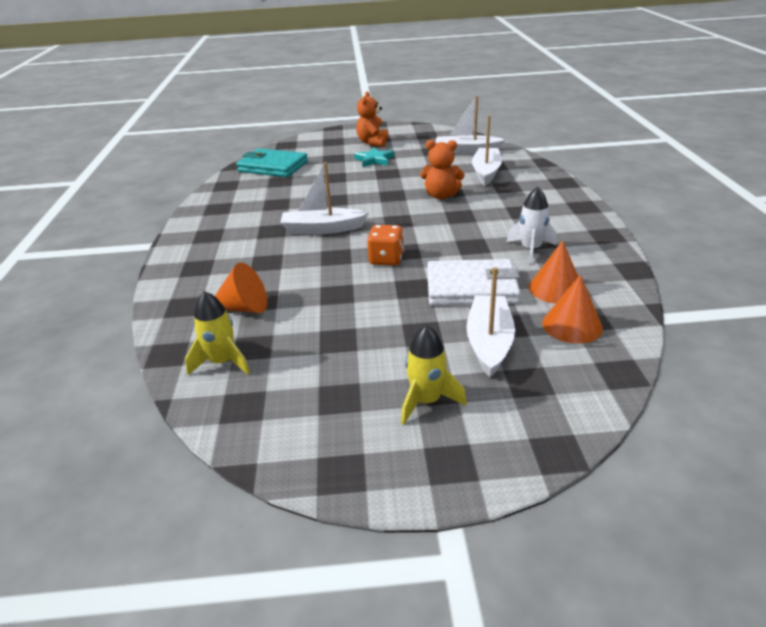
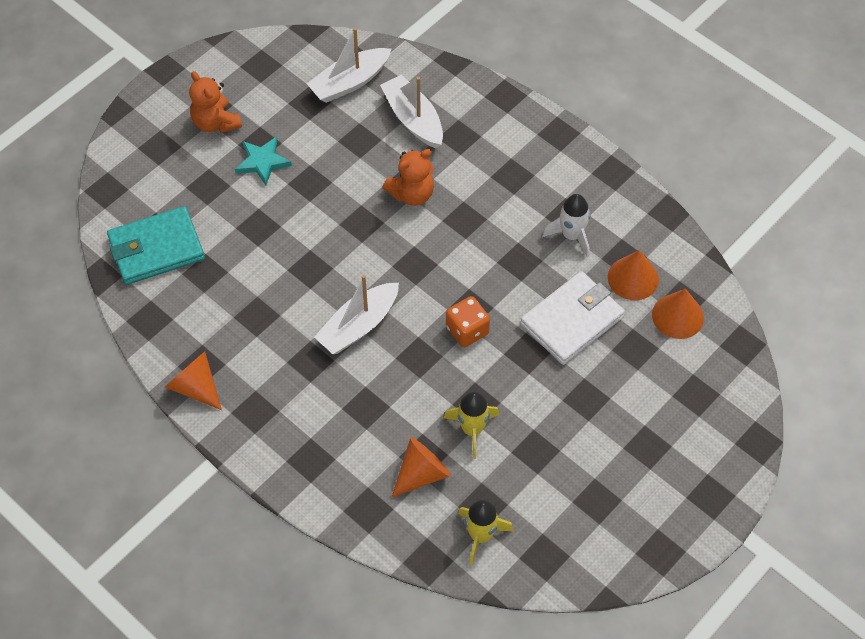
camera: 45 degrees left, 25 degrees up
yellow rocket [401,325,467,425] -> yellow rocket moved to [444,392,499,459]
white boat [466,267,515,377] -> none
none -> orange cone [165,352,222,410]

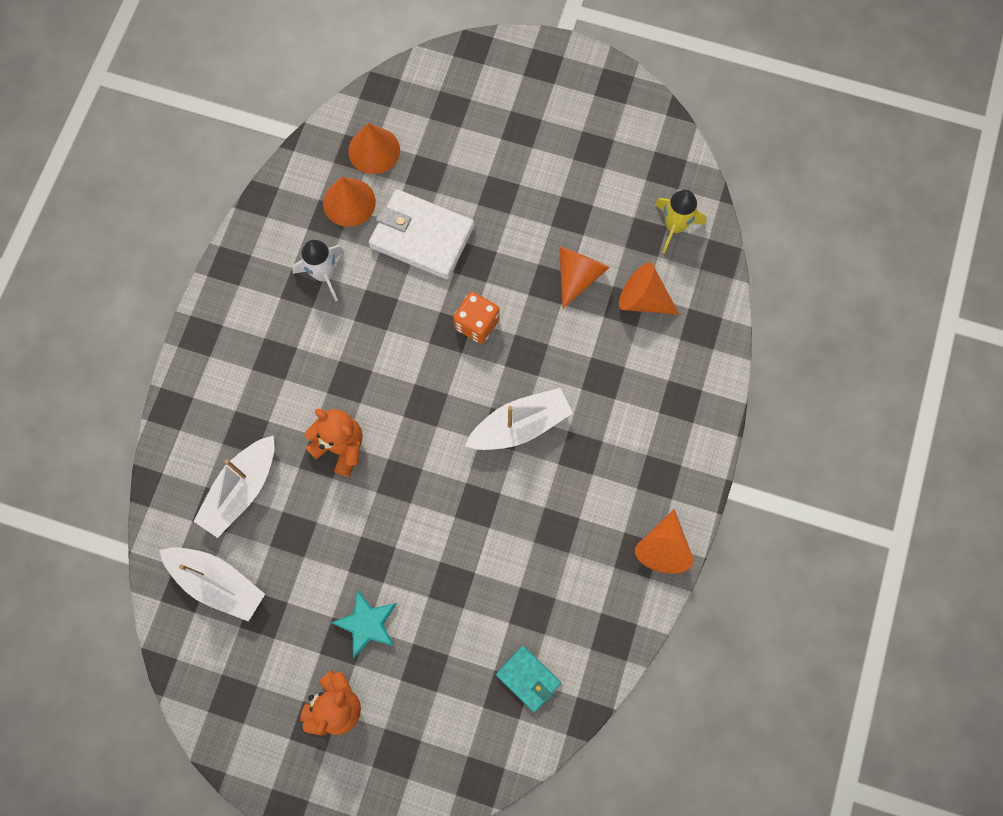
camera: 115 degrees left, 15 degrees up
turquoise wallet [107,206,205,285] -> turquoise wallet [496,646,561,712], size x0.55
white boat [314,275,399,354] -> white boat turned 45 degrees counterclockwise [465,388,573,450]
yellow rocket [444,392,499,459] -> orange cone [559,246,610,308]

